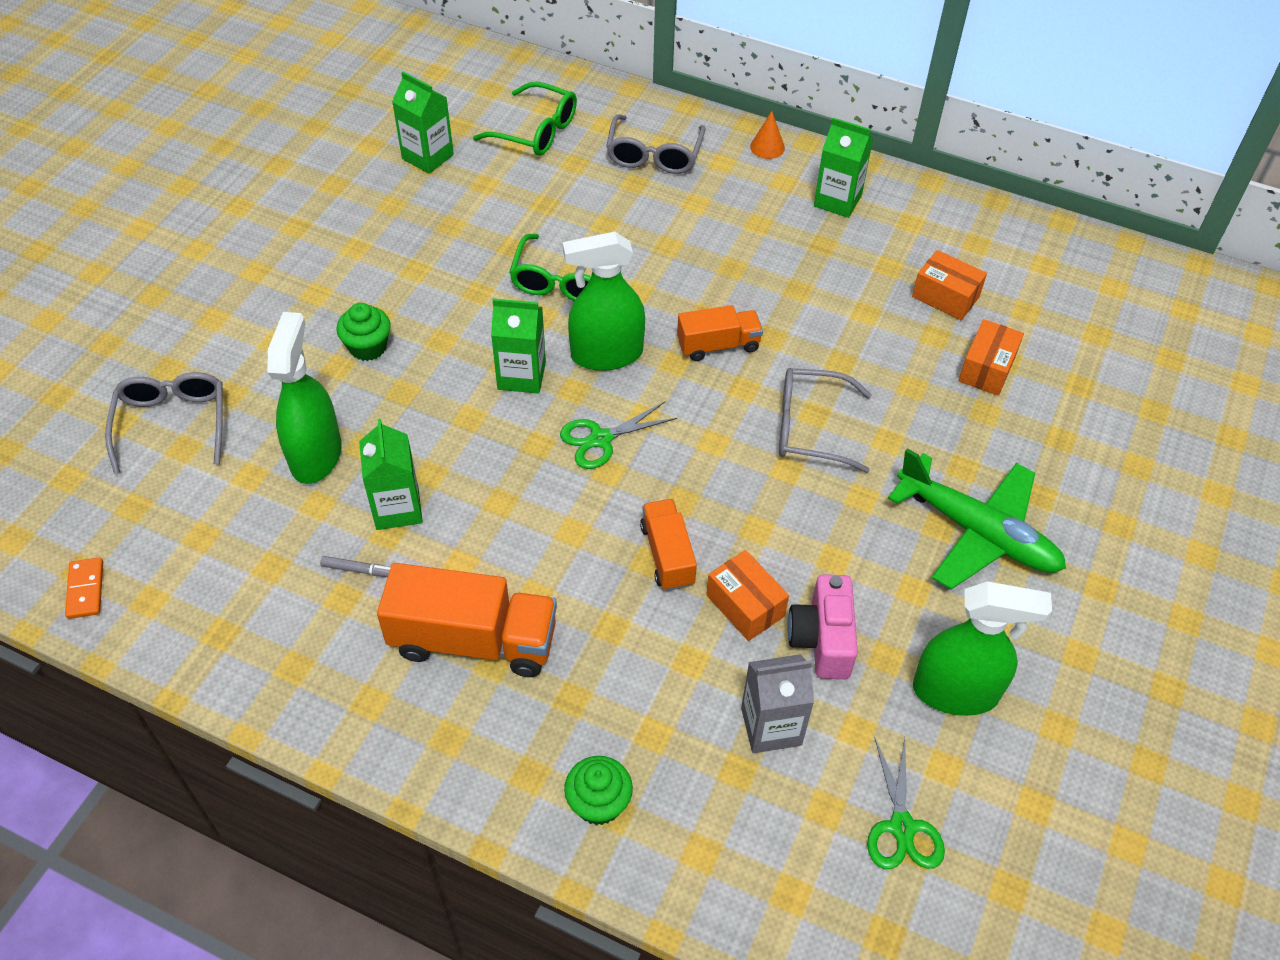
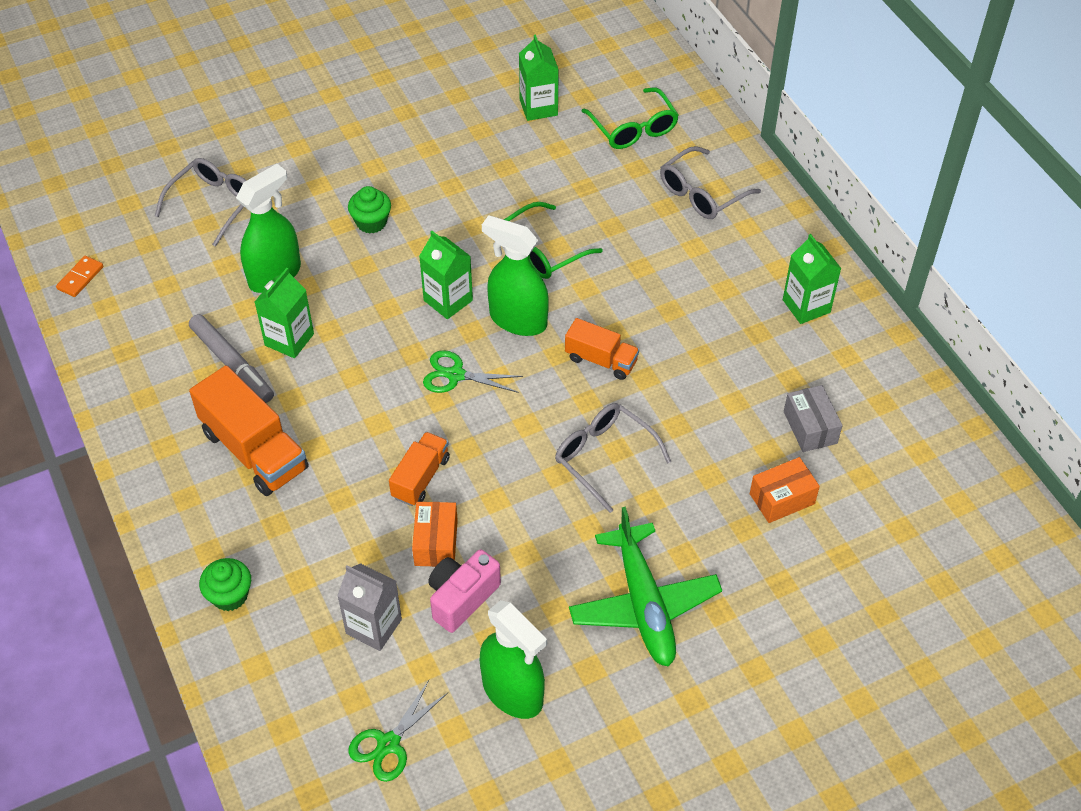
camera: 40 degrees right, 0 degrees up
grey marker [320,556,391,577] -> grey marker [189,314,274,403], size x2.15
orange cone [750,111,785,159] -> none
orange box [912,250,987,320] -> grey box [784,385,843,452]

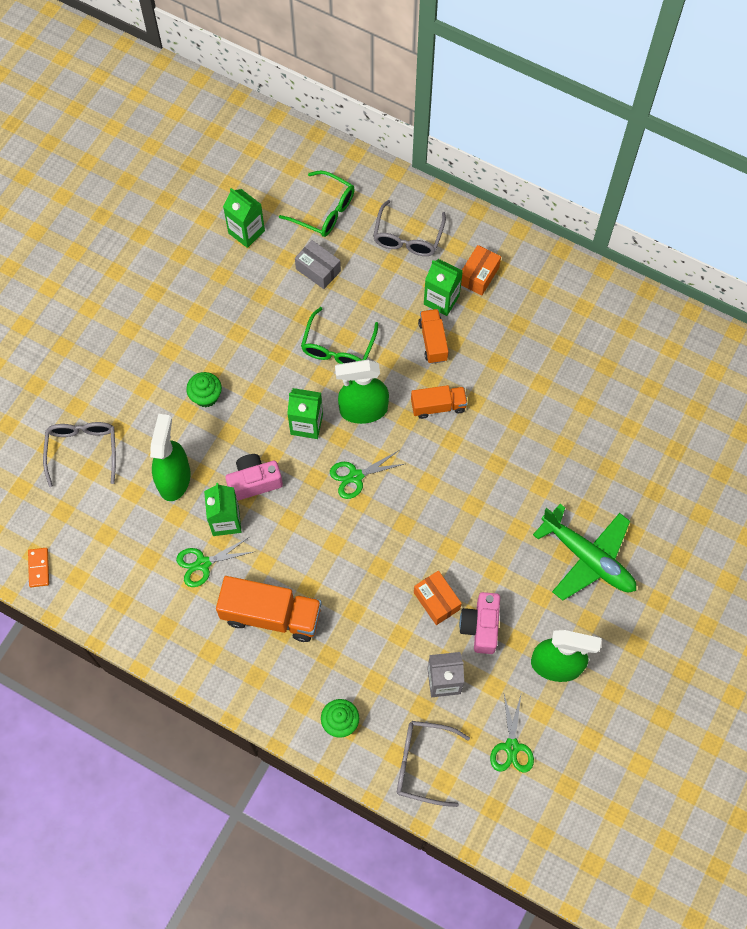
camera: 35 degrees left, 15 degrees up
grey marker [189,314,274,403] -> green scissors [176,537,253,587]
orange truck [389,432,450,506] -> orange truck moved to [418,309,448,364]
grey glasses [555,403,671,513] -> grey glasses moved to [397,721,470,807]
orange box [750,457,820,523] -> orange box moved to [461,245,501,296]
green carton [783,234,841,324] -> green carton moved to [424,259,463,316]
grey box [784,385,843,452] -> grey box moved to [295,240,341,289]
none -> pink camera [225,454,283,501]

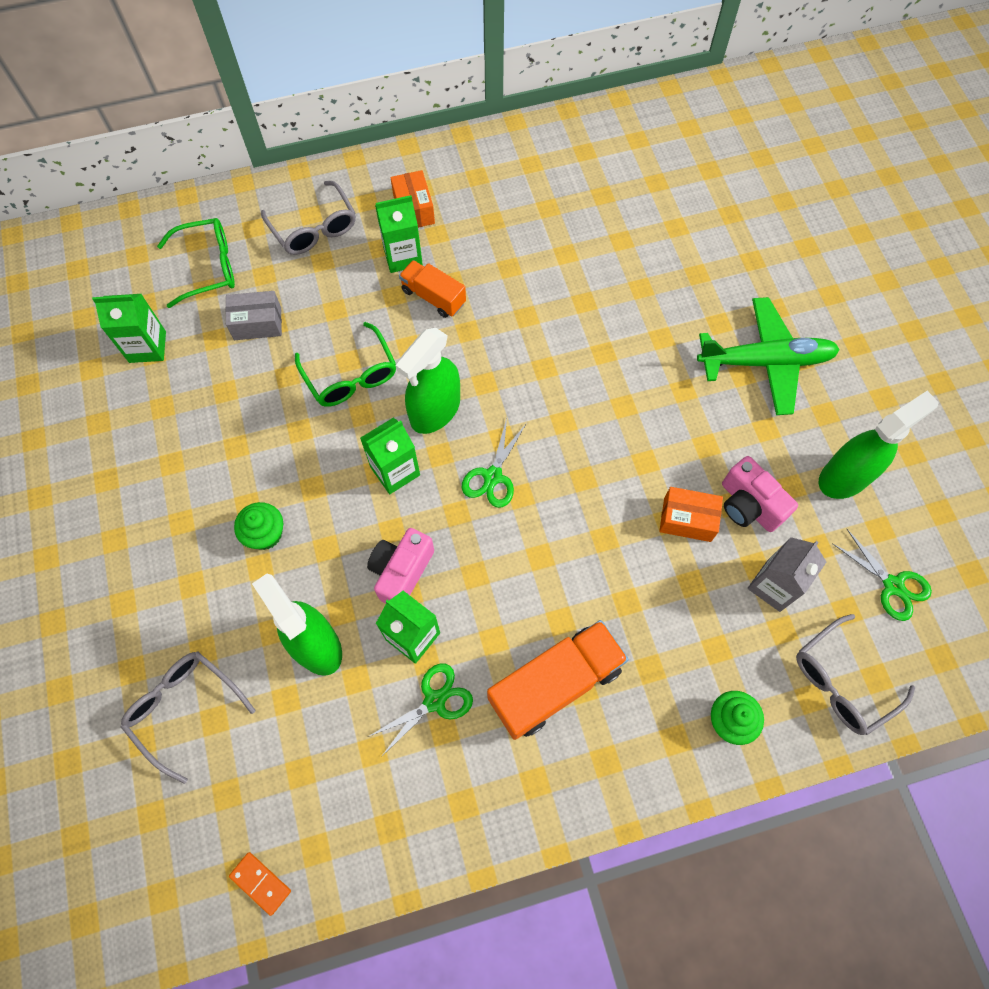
camera: 45 degrees left, 0 degrees up
green scissors [176,537,253,587] -> green scissors turned 150 degrees counterclockwise [368,663,473,757]
orange truck [411,385,468,419] -> none

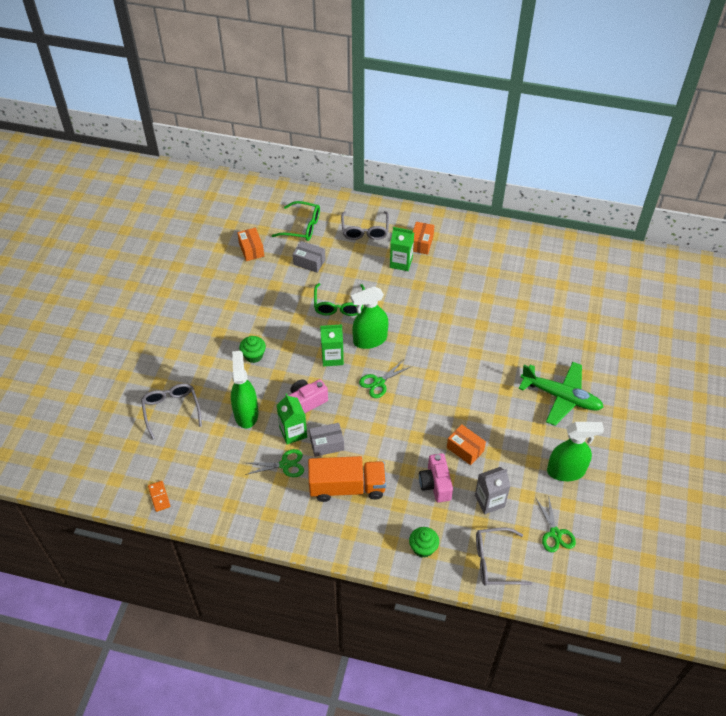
camera: 30 degrees right, 15 degrees down
green carton [92,294,166,363] -> orange box [237,228,264,261]
orange truck [399,260,466,318] -> none
pink camera [722,456,798,532] -> pink camera moved to [419,453,453,503]
none -> grey box [309,423,344,457]

